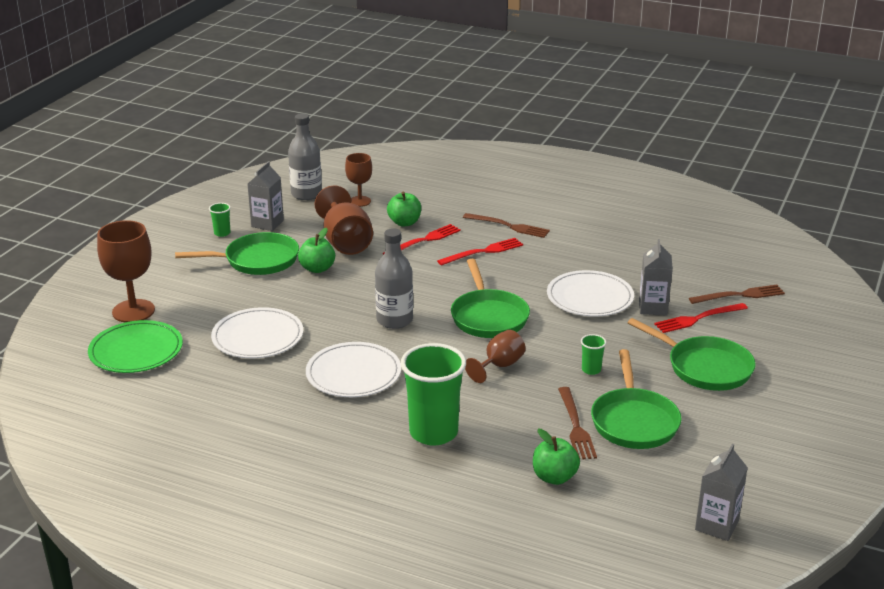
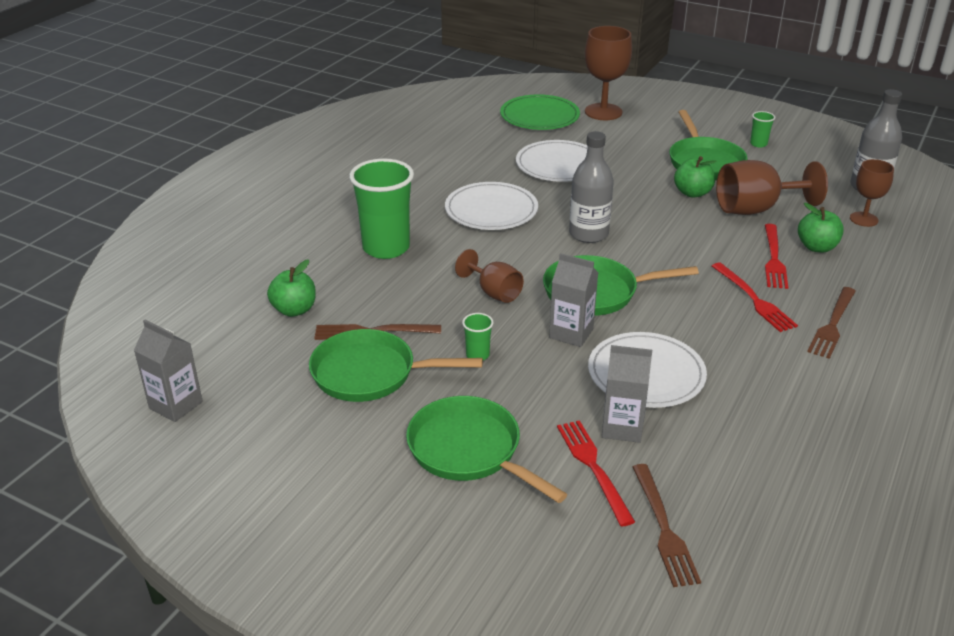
camera: 95 degrees right, 5 degrees up
grey carton [247,161,284,231] -> grey carton moved to [549,253,598,347]
red fork [382,224,461,255] -> red fork turned 45 degrees clockwise [765,224,788,289]
green pan [628,318,756,391] -> green pan turned 90 degrees clockwise [406,396,568,503]

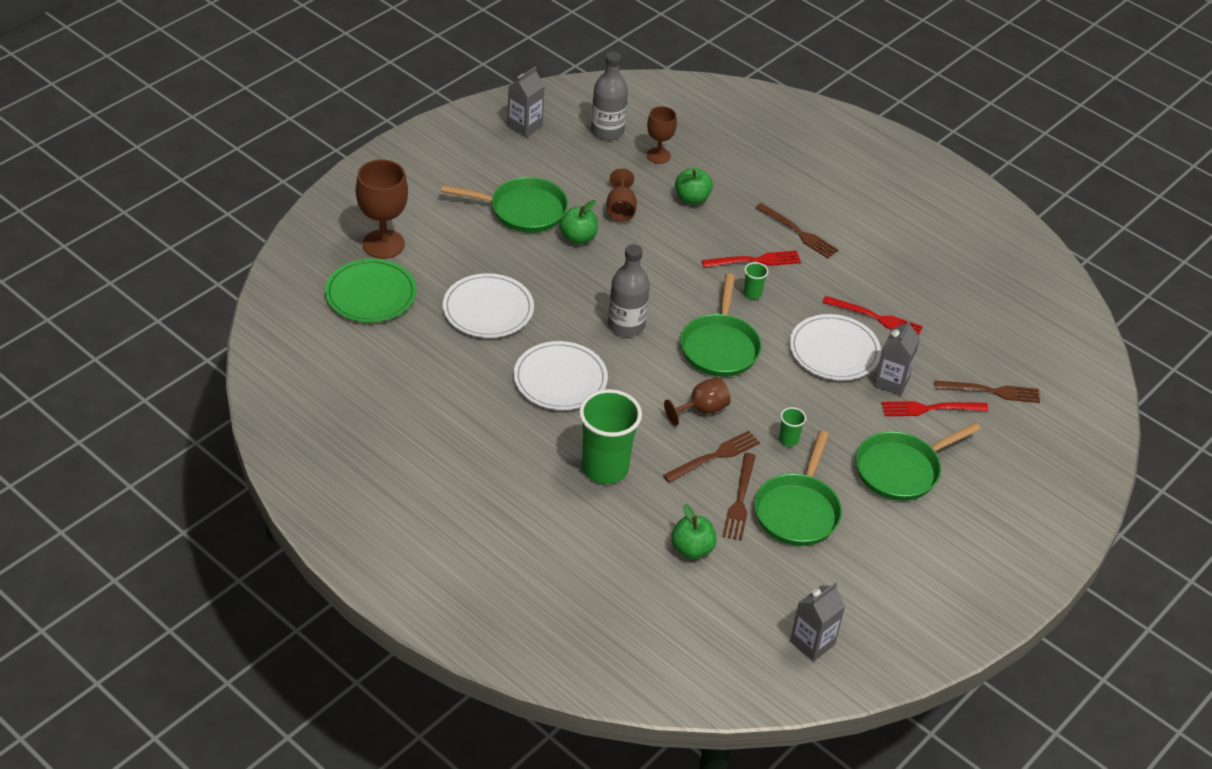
camera: 80 degrees left, 10 degrees up
grey carton [549,253,598,347] -> grey carton moved to [507,67,545,137]
brown goblet [716,160,828,215] -> brown goblet [606,168,637,222], size x0.61
green cup [750,111,775,147] -> green cup moved to [744,262,768,299]
red fork [765,224,788,289] -> red fork moved to [822,296,923,336]
none -> brown fork [663,431,760,483]

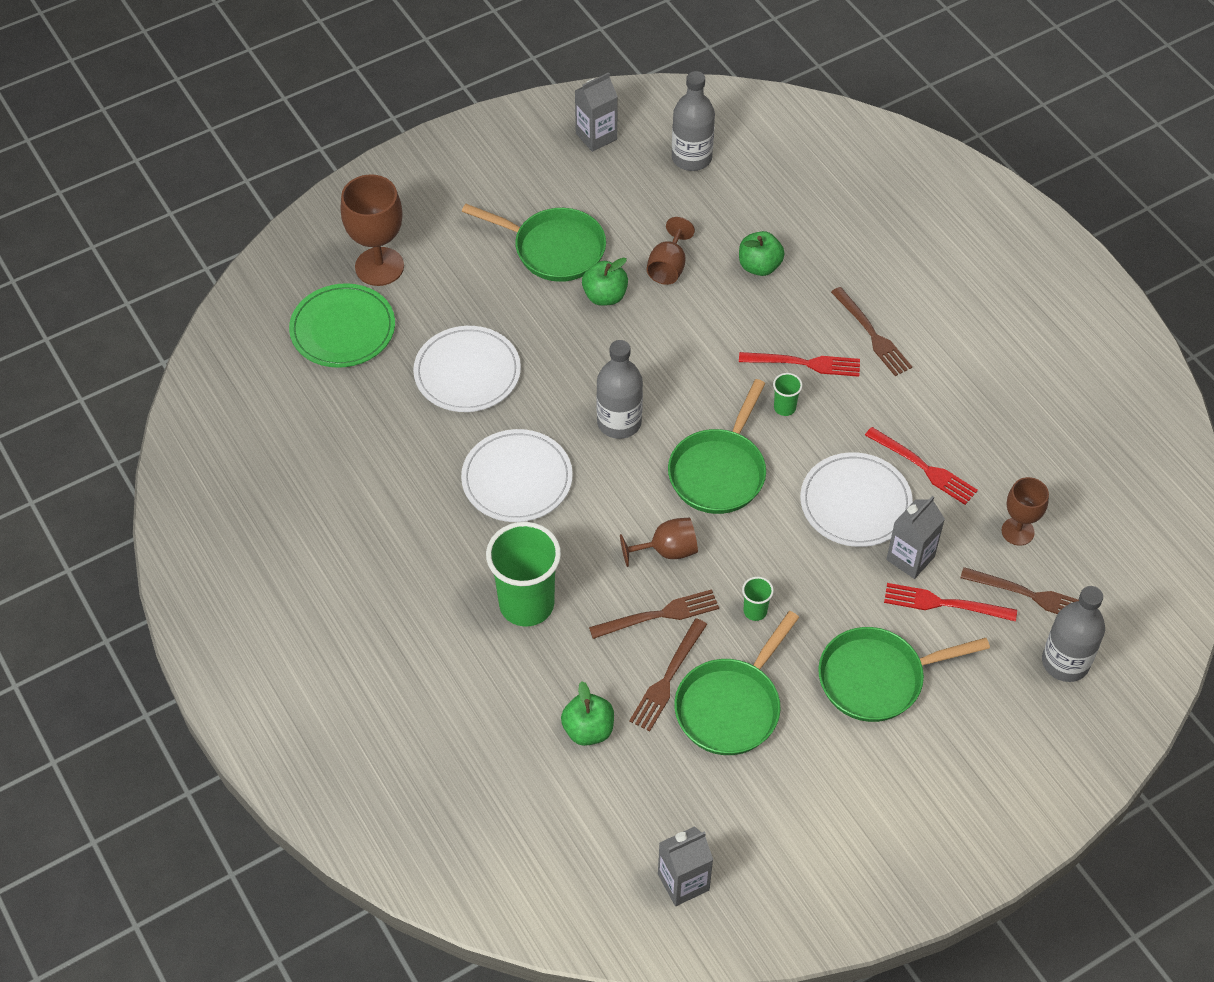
camera: 20 degrees right, 10 degrees up
brown goblet [647,106,677,164] -> brown goblet moved to [1001,477,1049,546]
none -> grey bottle [1042,586,1105,682]

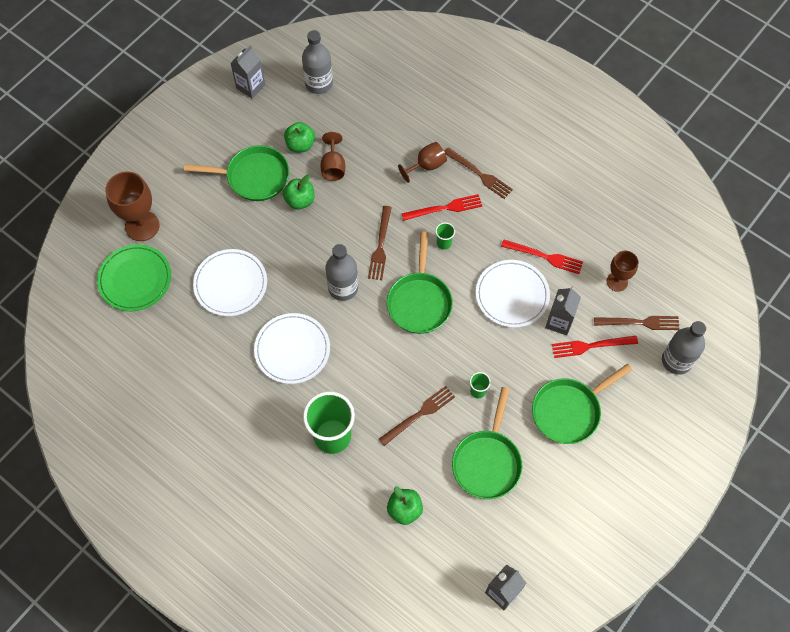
camera: 20 degrees left, 10 degrees up
brown goblet [620,518,698,567] -> brown goblet moved to [398,142,447,183]
brown fork [629,618,707,731] -> brown fork moved to [368,206,392,280]
green apple [739,231,785,276] -> green apple moved to [284,122,315,152]

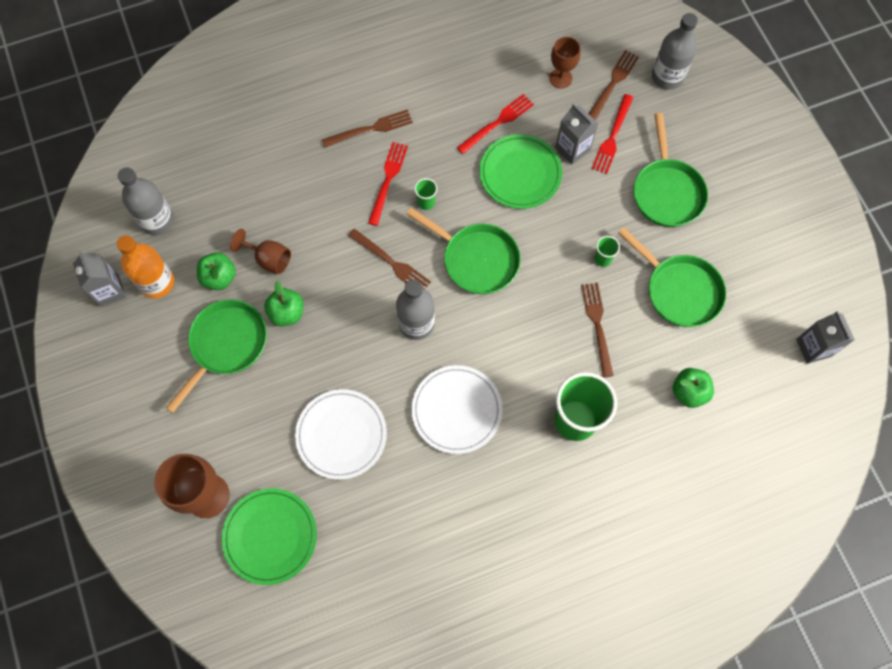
camera: 60 degrees left, 5 degrees up
brown goblet [398,142,447,183] -> none
white plate [476,260,550,328] -> green plate [479,134,562,209]
none -> orange bottle [117,235,174,298]

